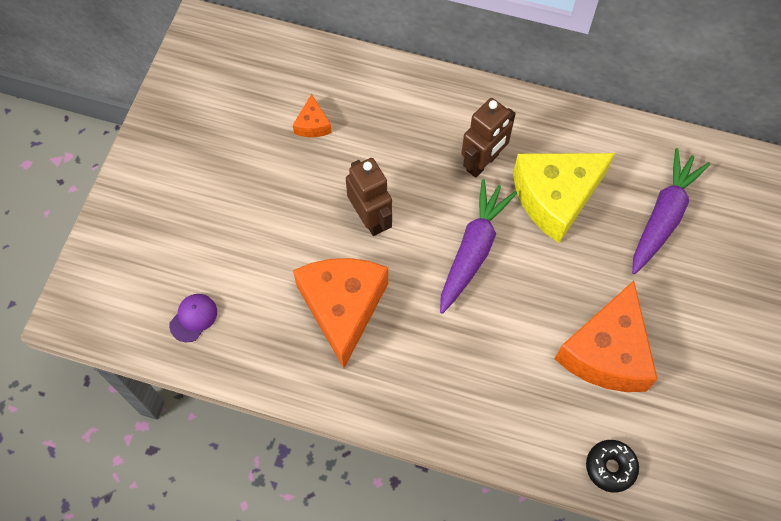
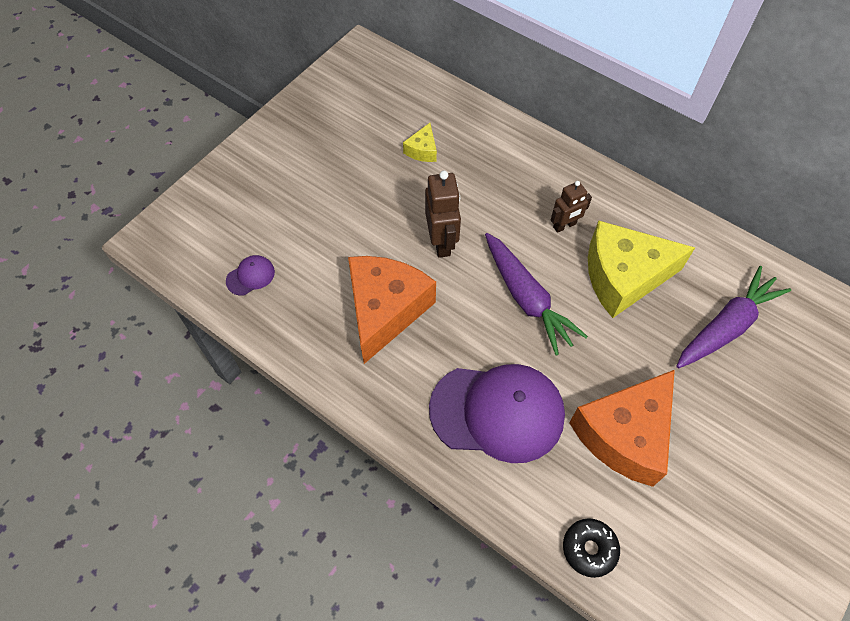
camera: 20 degrees right, 5 degrees down
orange cheese [293,94,332,137] -> yellow cheese [403,123,437,162]
purple carrot [440,179,517,314] -> purple carrot turned 105 degrees clockwise [485,233,588,356]
brown robot [461,98,516,178] -> brown robot [551,181,592,233], size x0.65
none -> purple cap [429,364,565,463]

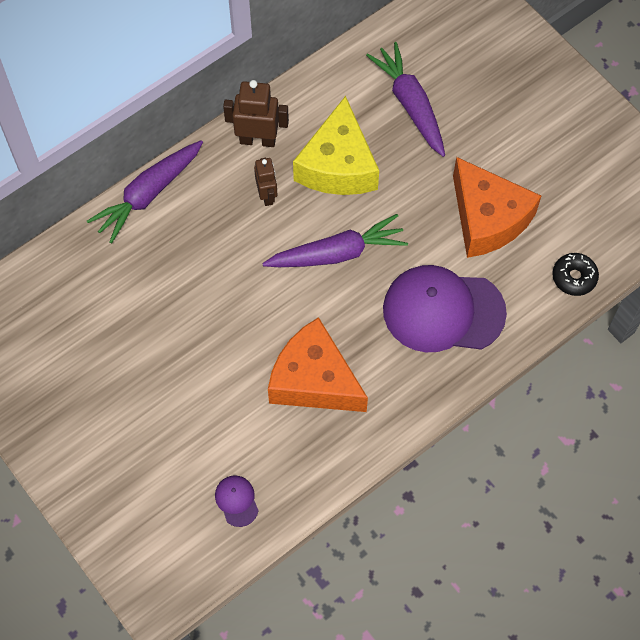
camera: 75 degrees left, 5 degrees up
yellow cheese [403,123,437,162] -> none
brown robot [425,171,461,258] -> brown robot moved to [223,80,289,147]
purple cap [429,364,565,463] -> purple cap turned 105 degrees counterclockwise [383,265,507,352]
none -> purple carrot [87,140,203,243]

